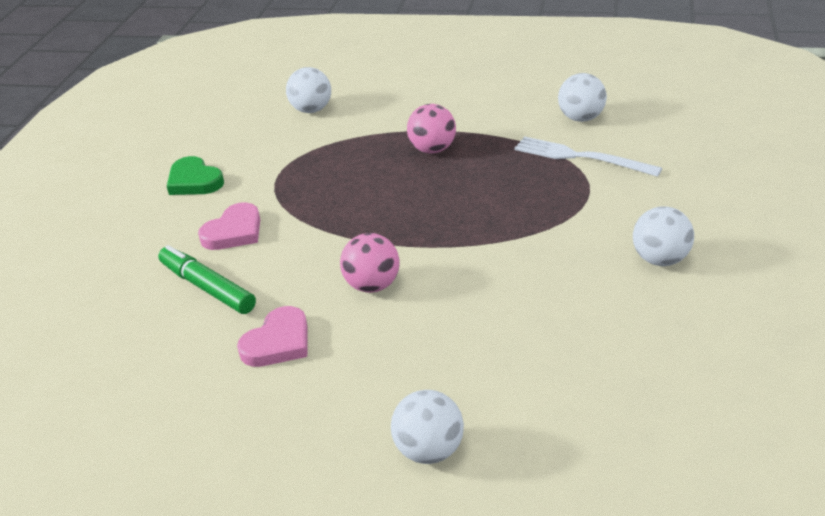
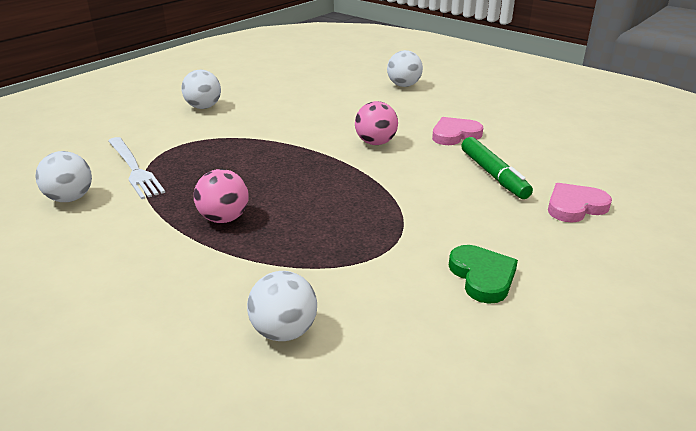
camera: 155 degrees left, 5 degrees down
pink heart [198,202,260,250] -> pink heart moved to [548,183,612,223]

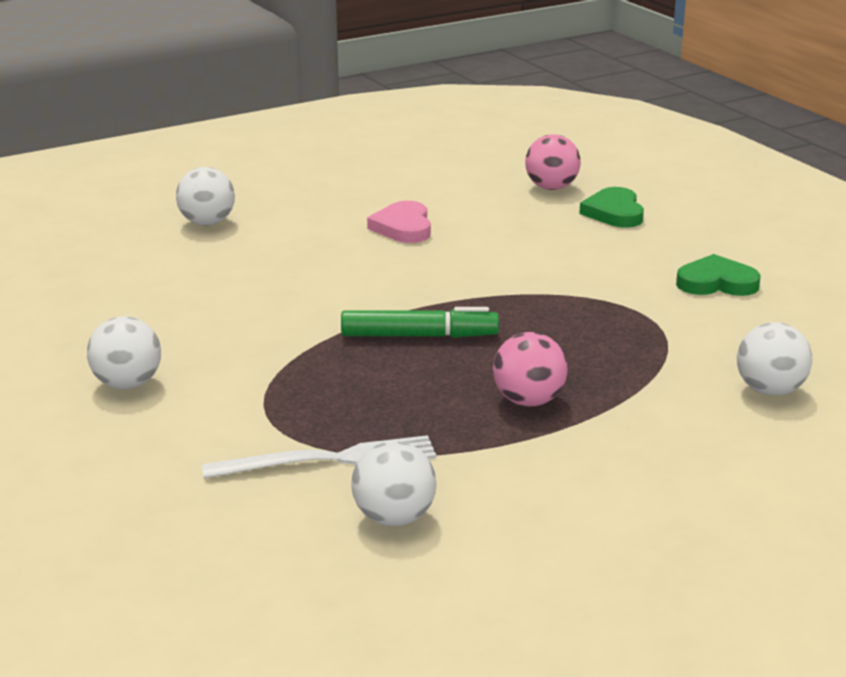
camera: 70 degrees left, 5 degrees down
pink ball [355,101,398,145] -> pink ball moved to [525,134,581,190]
green marker [461,137,533,199] -> green marker moved to [341,307,499,338]
pink heart [548,183,612,223] -> green heart [579,187,644,228]

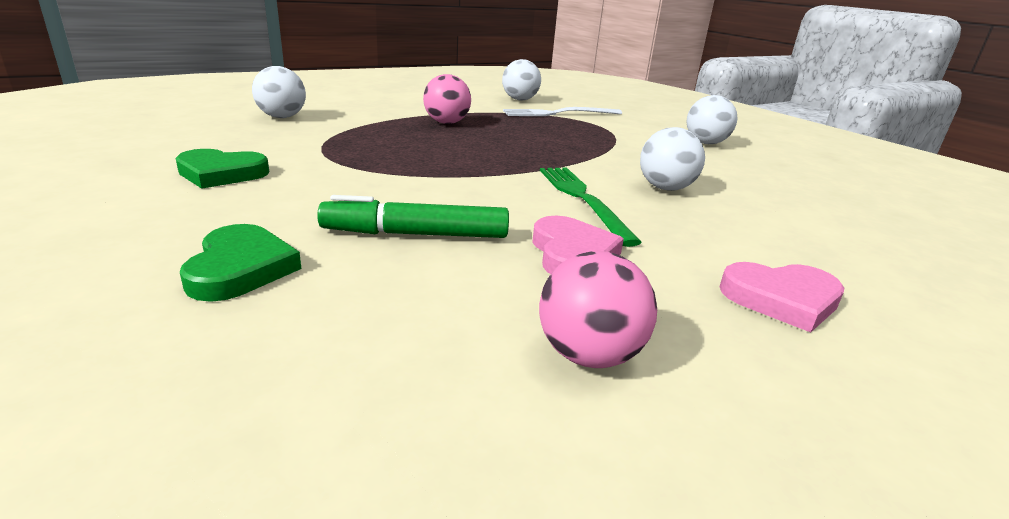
camera: 175 degrees right, 0 degrees up
white ball [176,167,235,226] -> white ball moved to [640,127,705,191]
green marker [341,307,499,338] -> green marker moved to [317,195,509,238]
pink ball [525,134,581,190] -> pink ball moved to [539,251,657,368]
none -> green fork [540,167,642,247]
none -> pink heart [719,262,844,332]

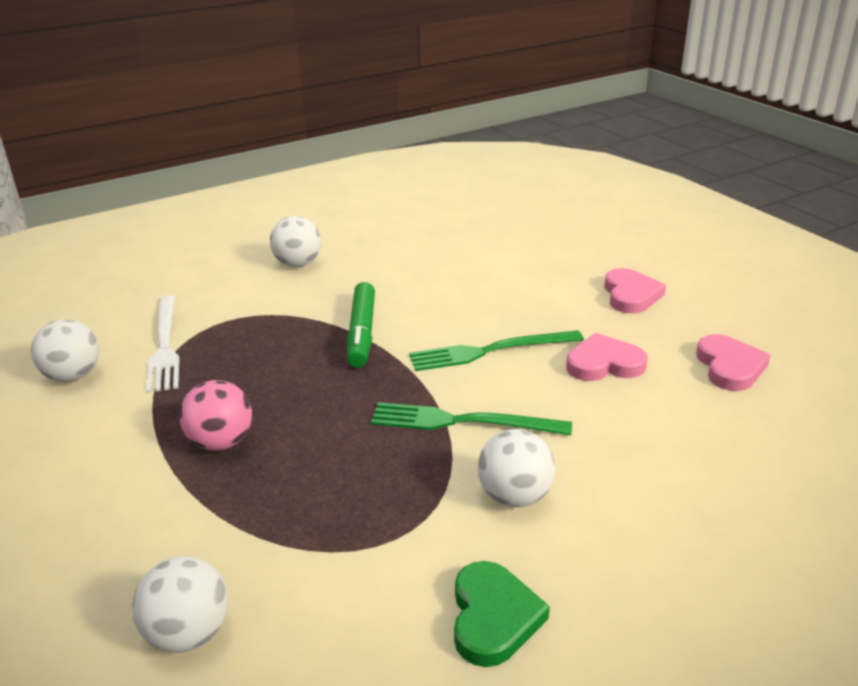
camera: 85 degrees left, 5 degrees up
green heart [180,224,301,302] -> none
green marker [317,195,509,238] -> green marker moved to [347,282,375,368]
pink ball [539,251,657,368] -> pink heart [696,334,771,391]
white ball [640,127,705,191] -> white ball moved to [478,429,555,507]
none -> green fork [371,402,572,435]

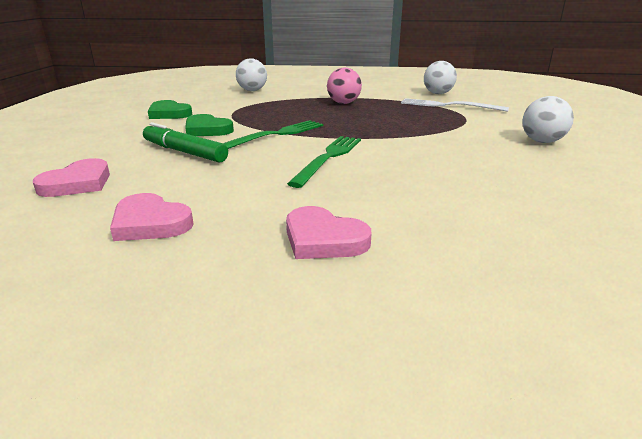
camera: 125 degrees right, 5 degrees down
green marker [347,282,375,368] -> green marker moved to [143,122,228,162]
white ball [478,429,555,507] -> green heart [185,114,234,136]
pink heart [566,333,648,381] -> pink heart moved to [33,158,110,197]

